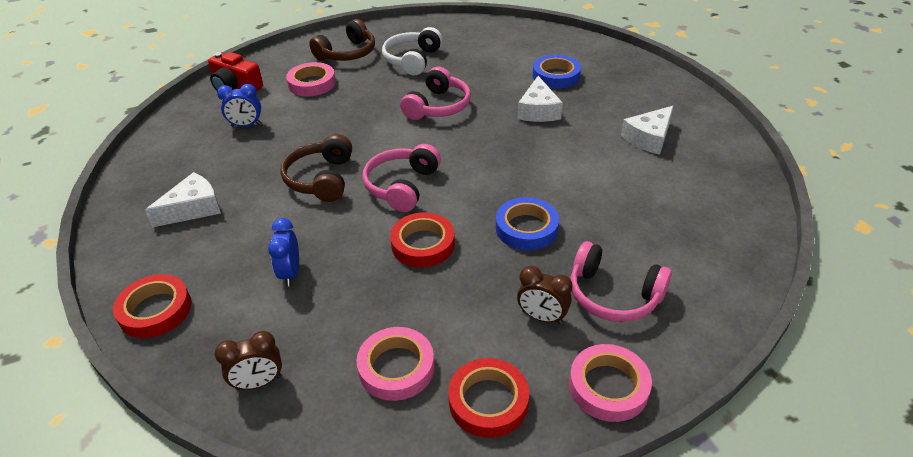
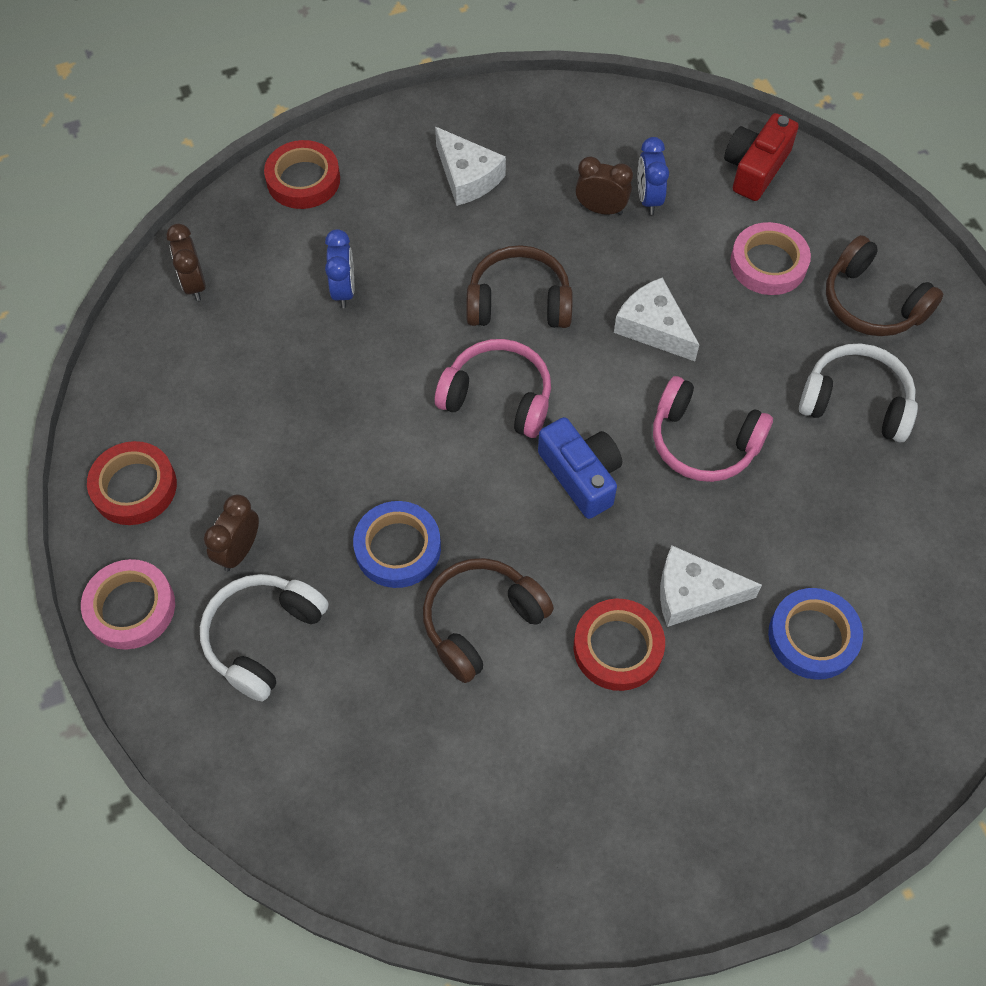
camera: 90 degrees right, 20 degrees up
blue clock [268,218,299,286] -> blue clock turned 90 degrees clockwise [325,229,354,308]
pink tape [357,327,435,401] -> none
red tape [390,212,455,267] -> red tape moved to [574,599,665,691]
pink headphones [570,241,672,322] -> white headphones [200,574,328,702]
white cheese [621,106,673,155] -> white cheese moved to [614,277,699,361]
none -> brown headphones [423,558,554,683]
none -> blue camera [538,417,622,519]
none -> brown clock [575,156,633,215]

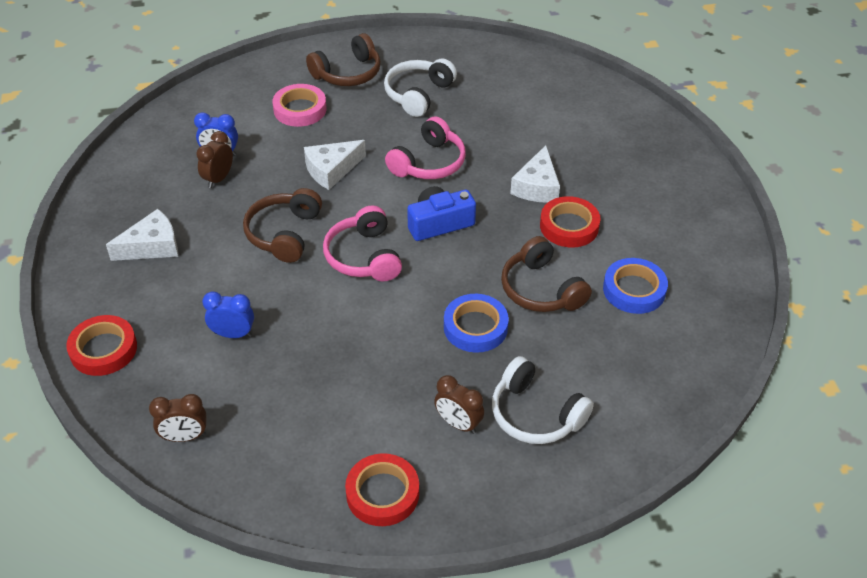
camera: 80 degrees left, 15 degrees down
pink tape [81,559,175,650] -> none
pink headphones [435,339,551,438] -> pink headphones turned 45 degrees counterclockwise [323,206,402,281]
red camera [724,113,799,201] -> none
blue tape [768,588,863,680] -> blue tape moved to [603,258,668,314]

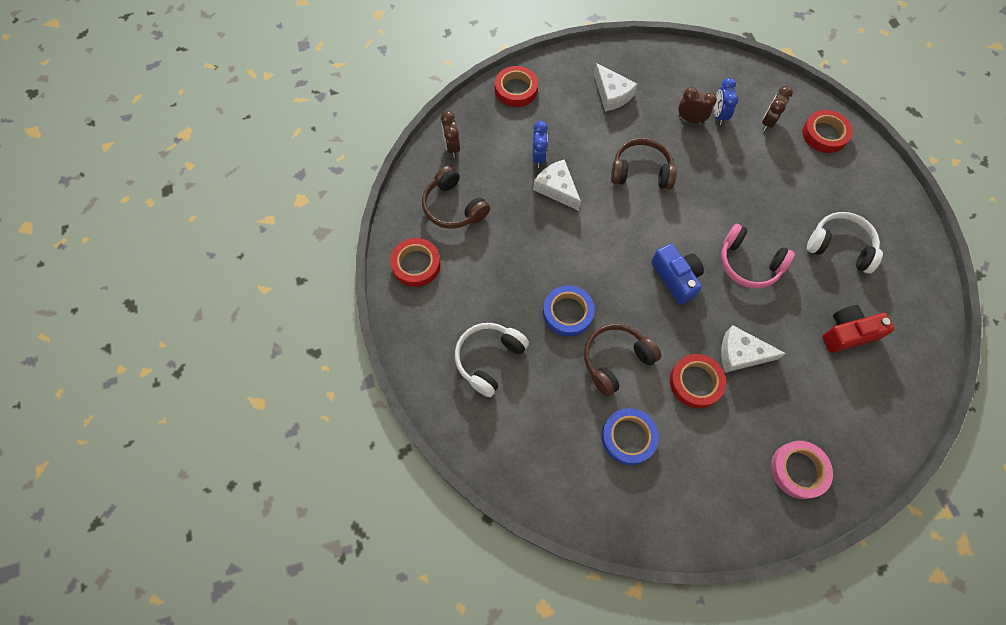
camera: 85 degrees right, 20 degrees up
pink tape [272,84,327,127] -> pink tape moved to [771,441,833,499]
white cheese [304,140,366,190] -> white cheese moved to [533,159,581,211]
brown headphones [306,33,381,86] -> brown headphones moved to [422,165,490,229]
pink headphones [323,206,402,281] -> none
brown clock [434,375,484,434] -> brown clock moved to [762,86,793,131]
none -> red tape [802,110,853,153]
none -> red camera [822,305,895,353]

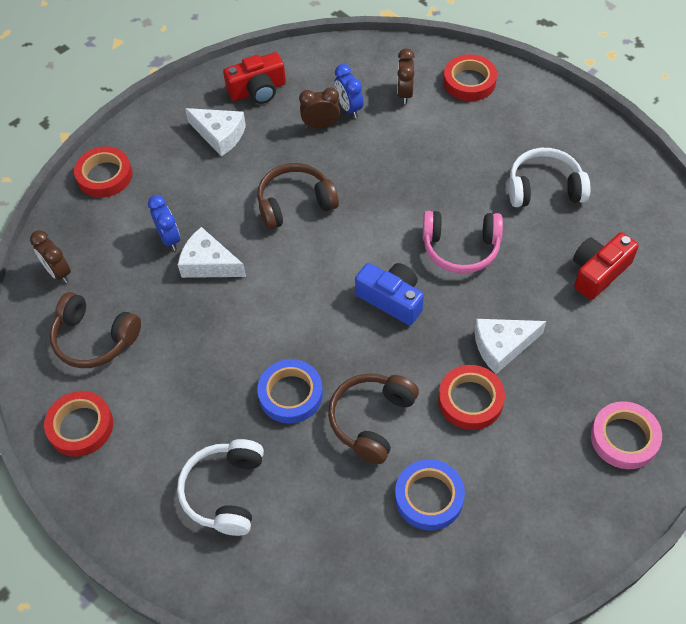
camera: 25 degrees left, 10 degrees down
none -> red camera [223,52,286,104]

